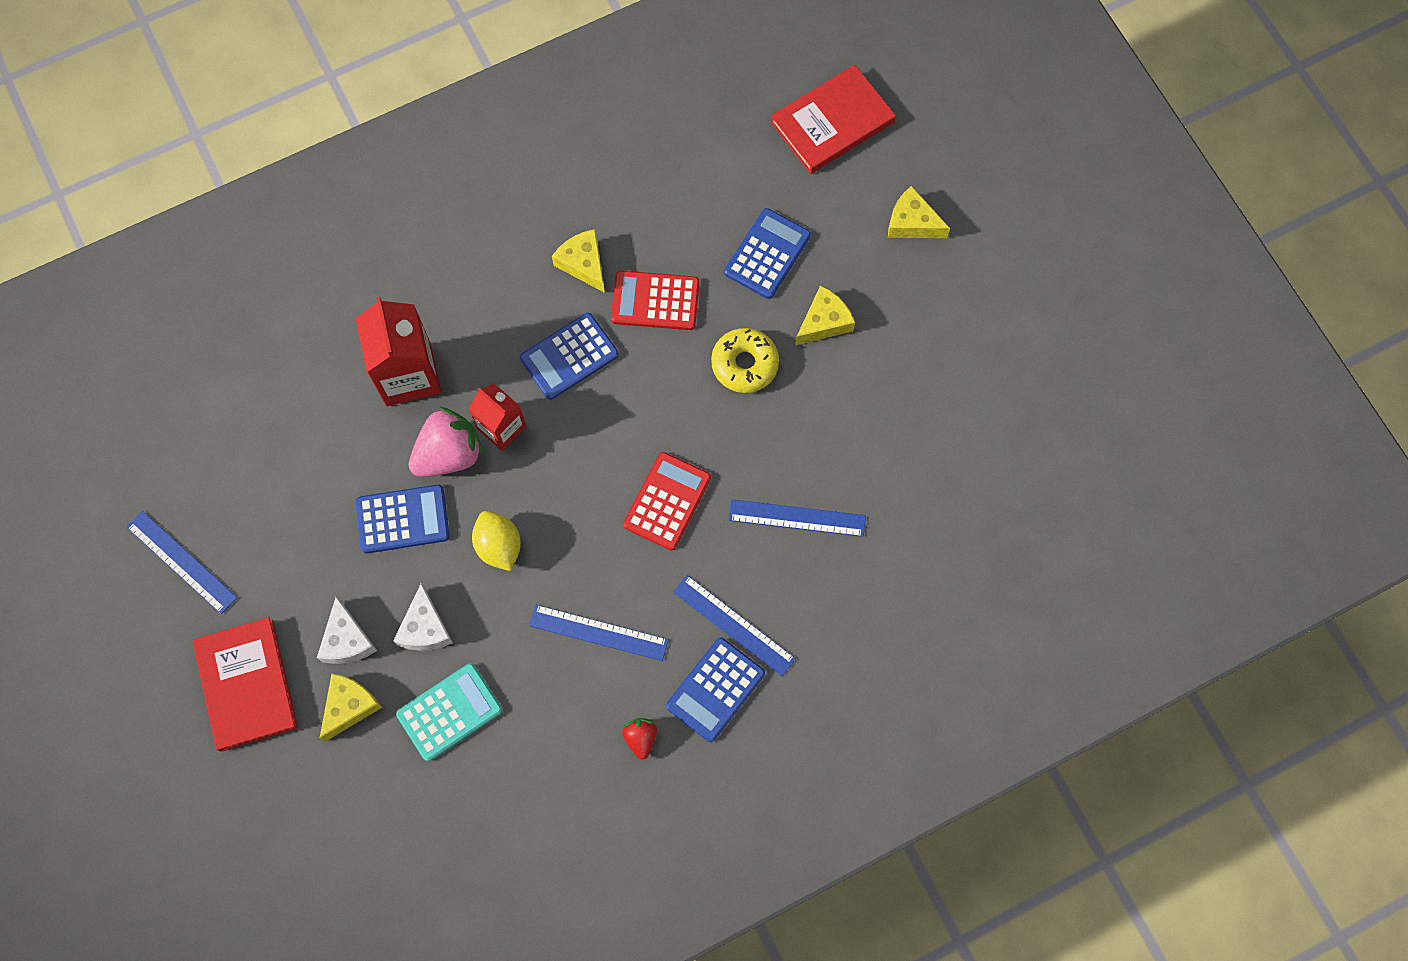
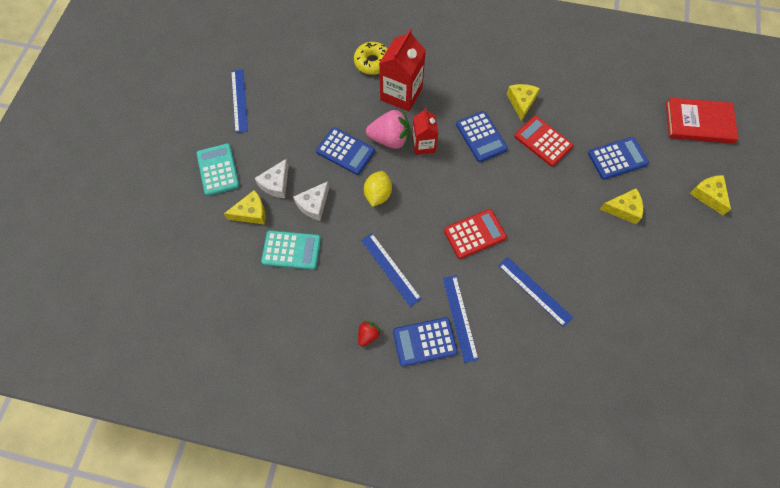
camera: 40 degrees right, 5 degrees down
red book [193,617,298,752] -> turquoise calculator [196,143,240,196]
blue calculator [520,313,619,400] -> blue calculator turned 120 degrees counterclockwise [456,111,508,162]
yellow donut [711,328,779,393] -> yellow donut moved to [354,42,388,75]

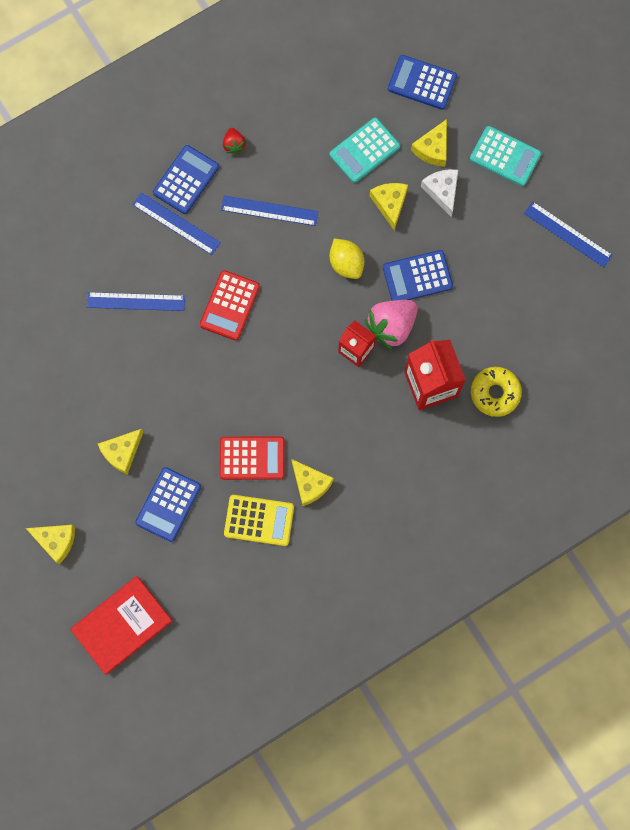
camera: 135 degrees right, 10 degrees up
white cheese [293,181,329,221] -> yellow cheese [369,183,408,231]
blue calculator [456,111,508,162] -> blue calculator moved to [388,55,457,110]
none -> yellow calculator [224,495,294,546]

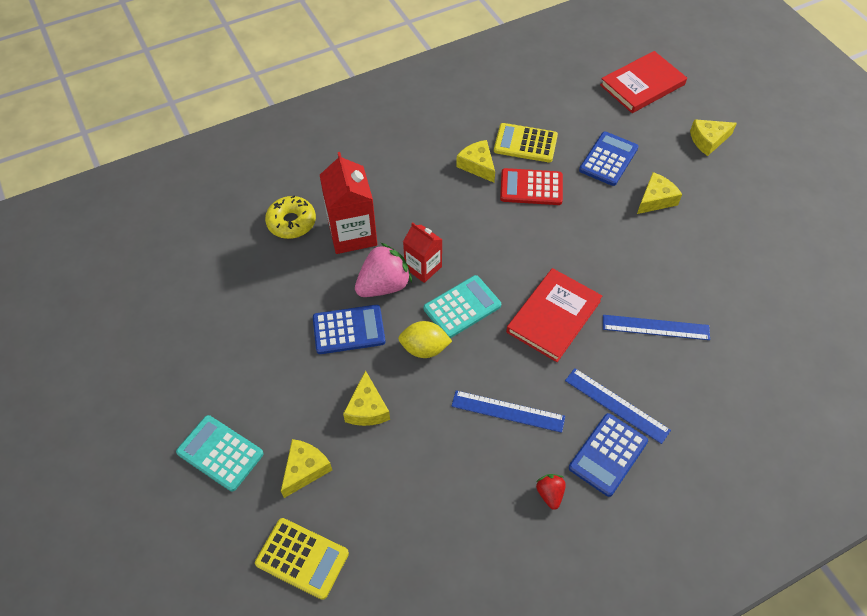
camera: 175 degrees left, 20 degrees down
yellow cheese [26,525,75,564] -> yellow cheese turned 45 degrees counterclockwise [690,119,737,156]
red calculator [200,270,260,341] -> red book [506,268,602,362]
turquoise calculator [330,118,400,183] -> turquoise calculator moved to [424,275,501,338]
yellow lemon [330,239,364,279] -> yellow lemon turned 60 degrees counterclockwise [398,321,452,358]
blue calculator [388,55,457,110] -> yellow calculator [255,518,349,600]
white cheese [421,169,458,217] -> none
blue ruler [524,202,613,267] -> none

